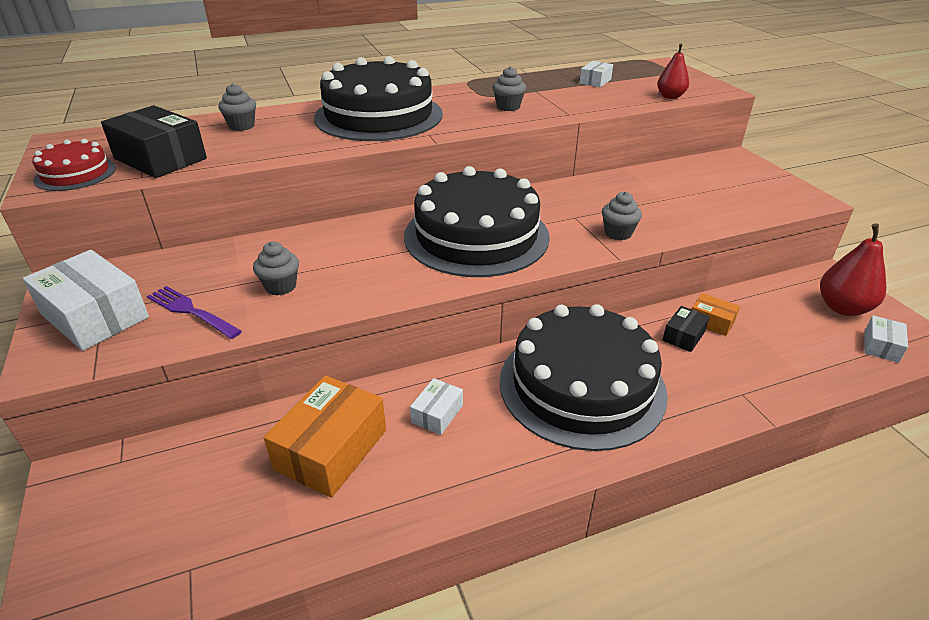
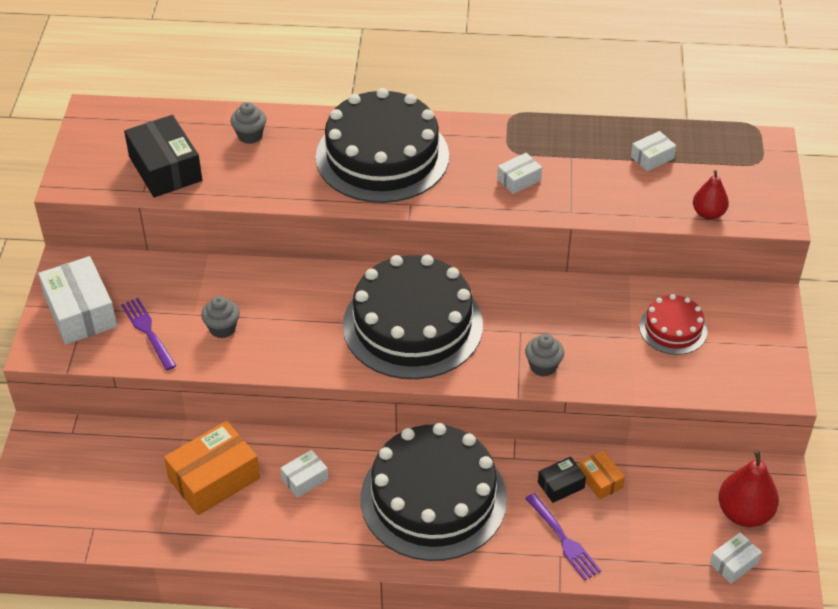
camera: 25 degrees right, 10 degrees up
red cake [32,139,116,191] -> red cake moved to [639,294,707,355]
grey cupcake [492,66,526,111] -> white box [497,153,542,194]
none -> purple fork [525,493,601,580]

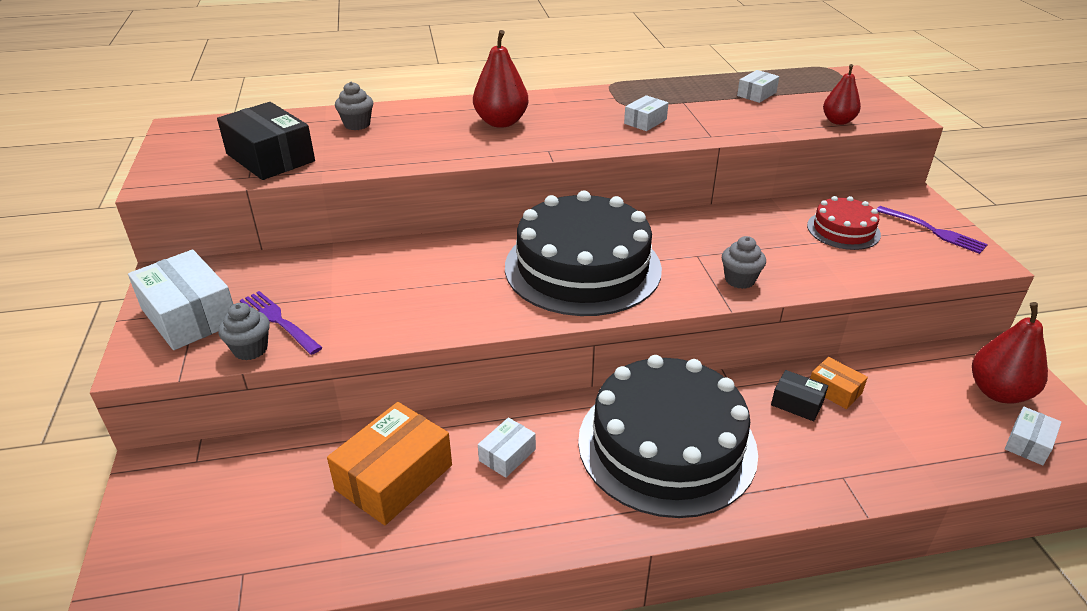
camera: 15 degrees left, 10 degrees down
grey cupcake [201,296,240,338] -> grey cupcake moved to [218,303,270,360]
black cake [316,88,449,203] -> red pear [473,30,528,128]
purple fork [525,493,601,580] -> purple fork moved to [877,206,988,254]
black box [538,457,586,503] -> black box turned 75 degrees clockwise [771,370,828,421]

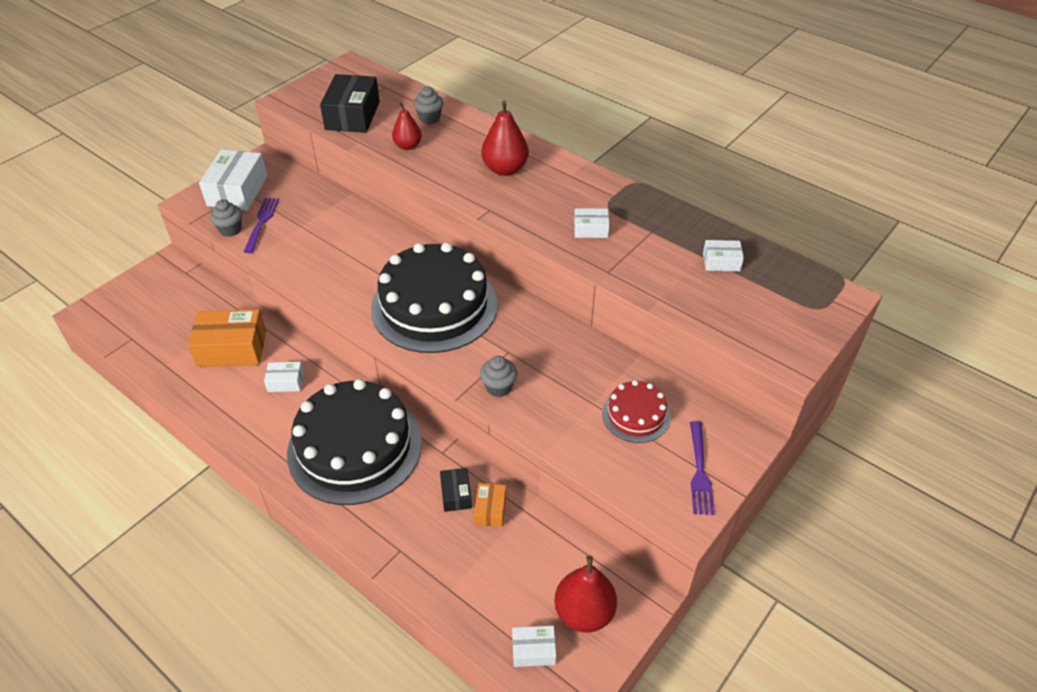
camera: 50 degrees right, 10 degrees up
red pear [823,64,861,125] -> red pear moved to [392,103,422,150]

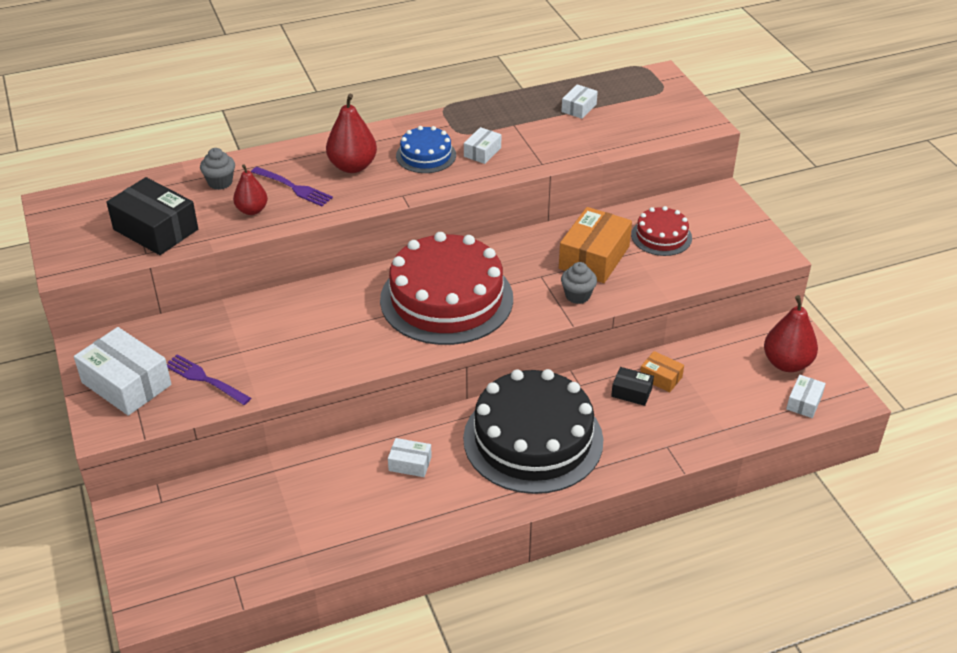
camera: 60 degrees left, 5 degrees down
orange box [188,309,266,367] -> orange box moved to [559,207,632,283]
grey cupcake [210,199,242,237] -> none
white box [264,362,304,392] -> white box turned 75 degrees clockwise [388,438,432,477]
black cake [371,242,498,353] -> red cake [380,232,513,345]
purple fork [690,421,714,515] -> purple fork moved to [251,167,333,206]
none -> blue cake [396,126,456,173]

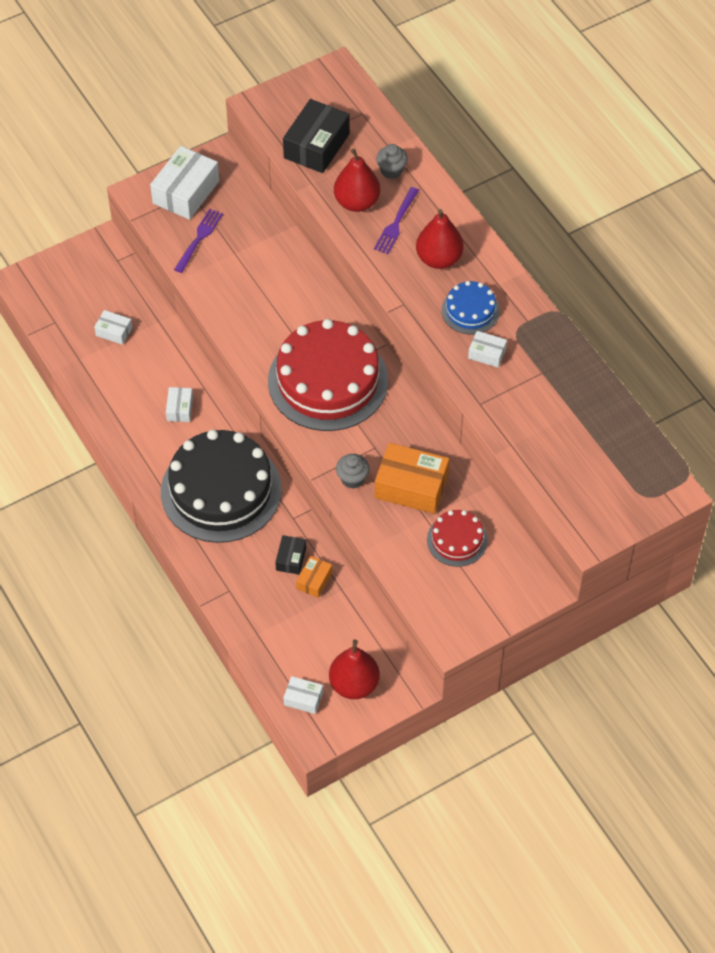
camera: 80 degrees right, 15 degrees up
red pear [233,164,268,215] -> red pear [334,148,380,212], size x1.56
white box [561,84,598,119] -> white box moved to [94,310,132,345]

